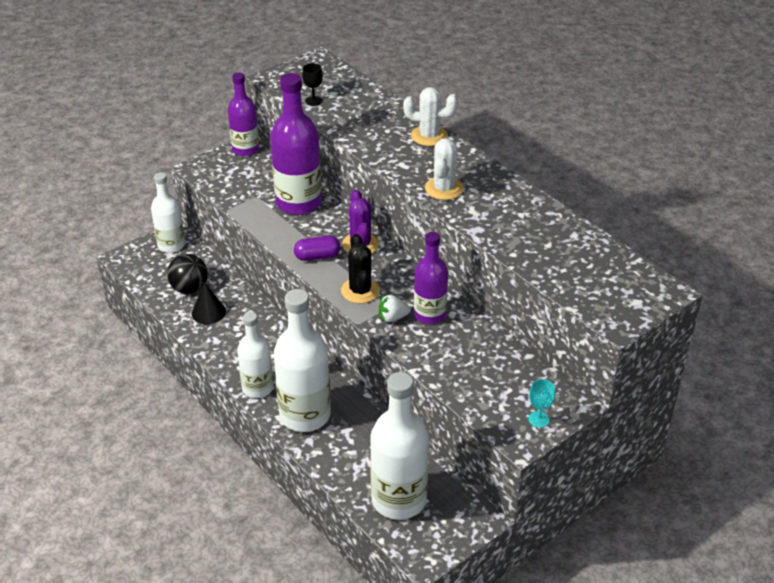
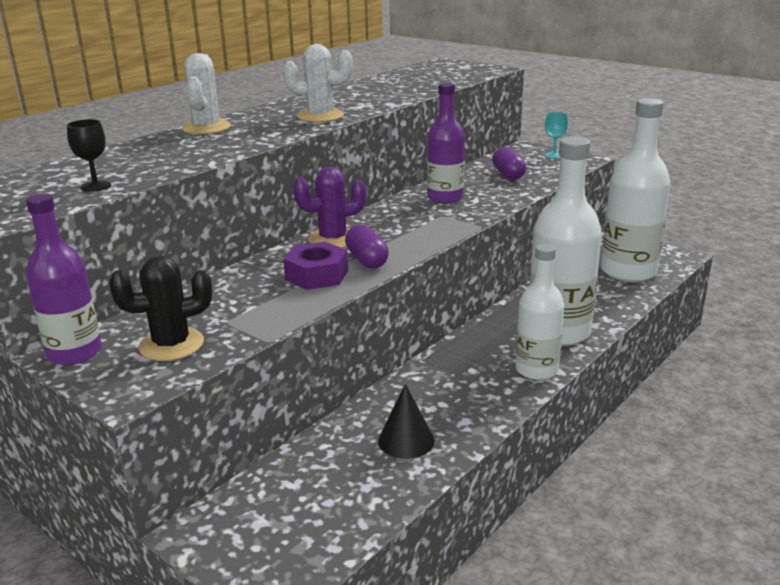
camera: 100 degrees left, 15 degrees down
white bottle [151,172,185,253] -> none
black ball [167,254,208,294] -> none
purple bottle [270,73,322,215] -> none
black cactus [341,234,380,304] -> black cactus moved to [109,256,212,361]
white strawberry [379,294,411,322] -> none
none -> purple nut [283,242,348,290]
none -> purple capsule [492,147,526,180]

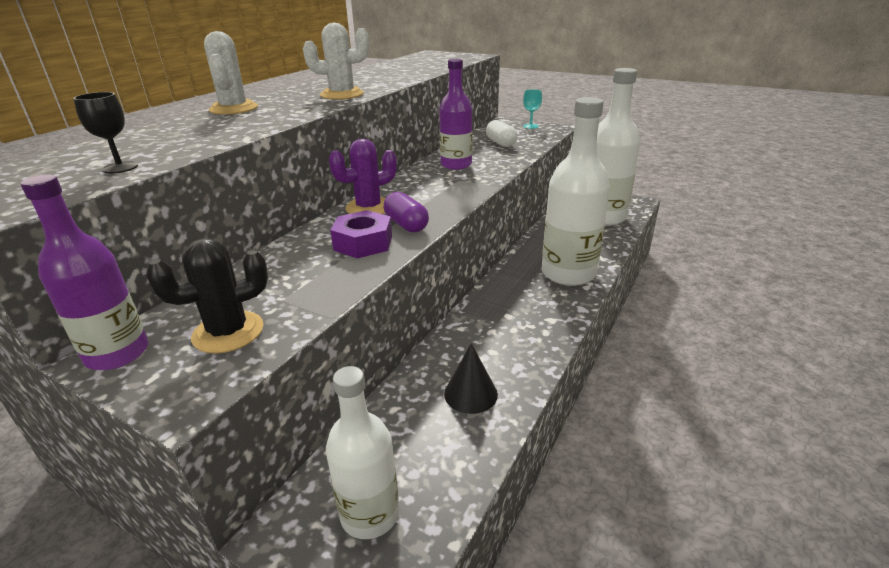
camera: 10 degrees left, 5 degrees up
purple capsule [492,147,526,180] -> white capsule [486,120,517,147]
white bottle [515,244,564,380] -> white bottle moved to [326,366,399,539]

